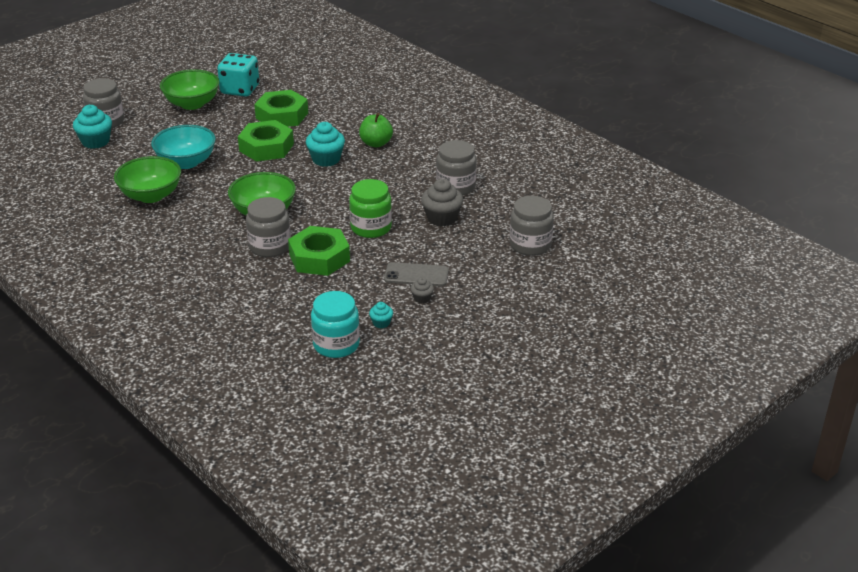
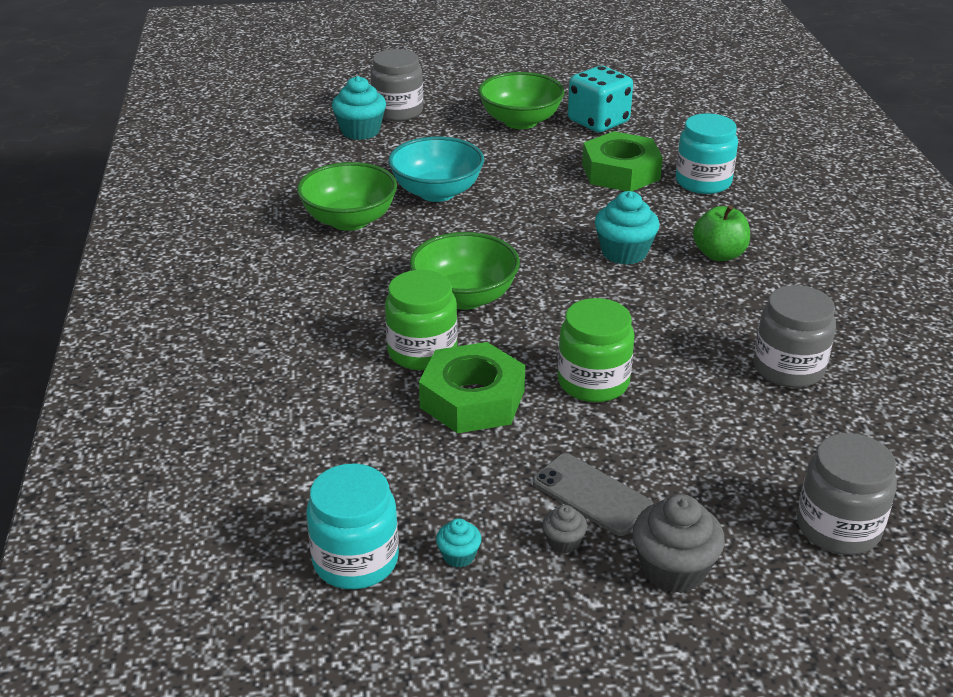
camera: 35 degrees right, 0 degrees up
green nut [238,120,294,162] -> none
grey jar [246,197,291,257] -> green jar [385,270,458,370]
grey cupcake [421,179,463,227] -> grey cupcake moved to [633,494,725,593]
none -> turquoise jar [676,113,738,194]

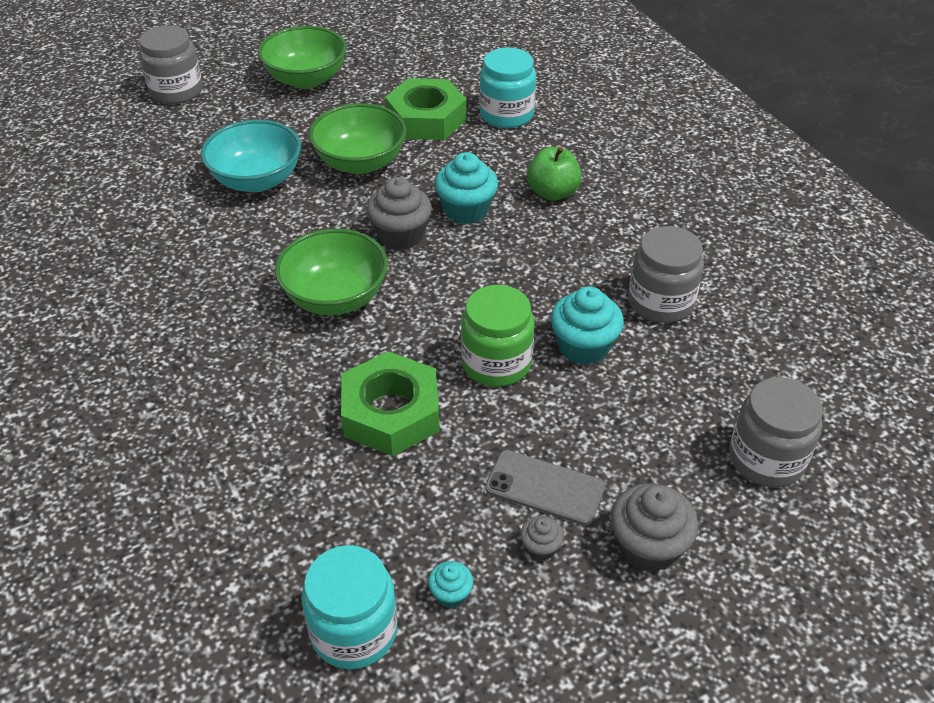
camera: 20 degrees left, 10 degrees up
green bowl [297,162,397,231] -> green bowl moved to [309,103,407,174]
turquoise cupcake [332,76,386,140] -> turquoise cupcake moved to [551,286,624,365]
green jar [385,270,458,370] -> none
turquoise dice [568,66,633,132] -> none
none -> grey cupcake [367,177,432,250]

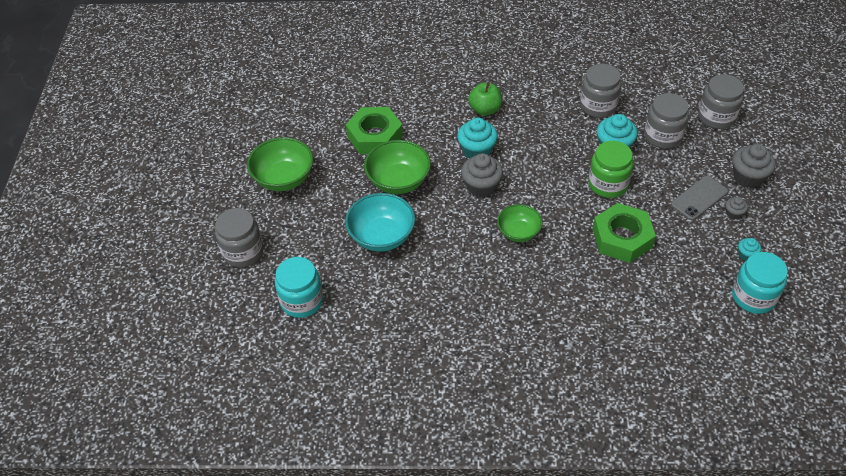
camera: 60 degrees left, 5 degrees up
green bowl [275,228,388,315] -> green bowl [497,204,542,242], size x0.65
turquoise jar [479,47,536,128] -> turquoise jar moved to [275,257,323,318]
none -> grey jar [644,93,689,149]

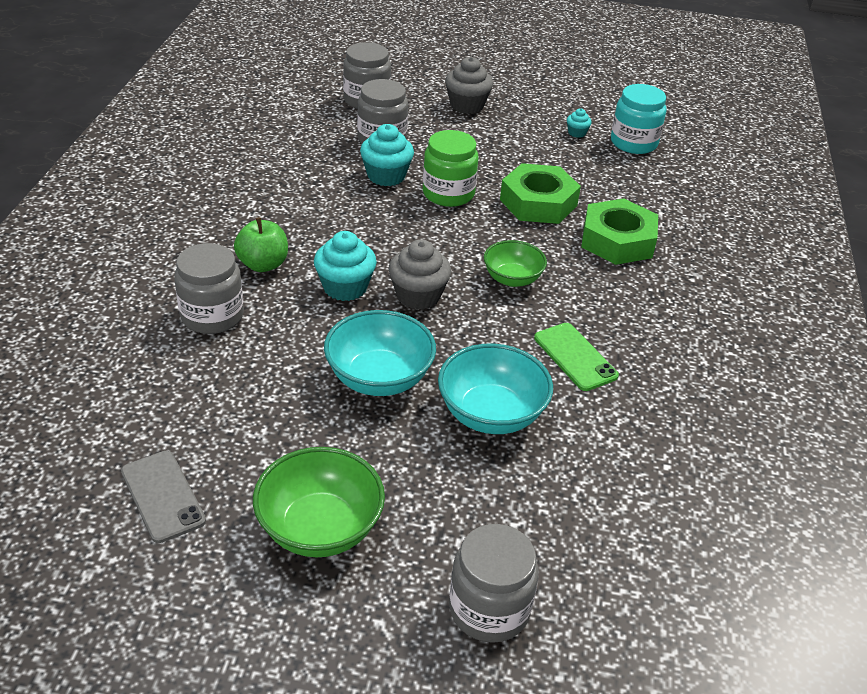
camera: 85 degrees left, 10 degrees down
turquoise jar [275,257,323,318] -> none
green nut [346,107,403,154] -> green nut moved to [581,198,658,265]
green bowl [364,140,431,194] -> turquoise bowl [324,310,436,396]
grey jar [580,64,621,118] -> grey jar moved to [174,243,244,334]
grey phone [671,176,728,220] -> grey phone moved to [121,451,206,543]
grey cupcake [725,197,748,219] -> none
none -> green phone [534,323,619,391]

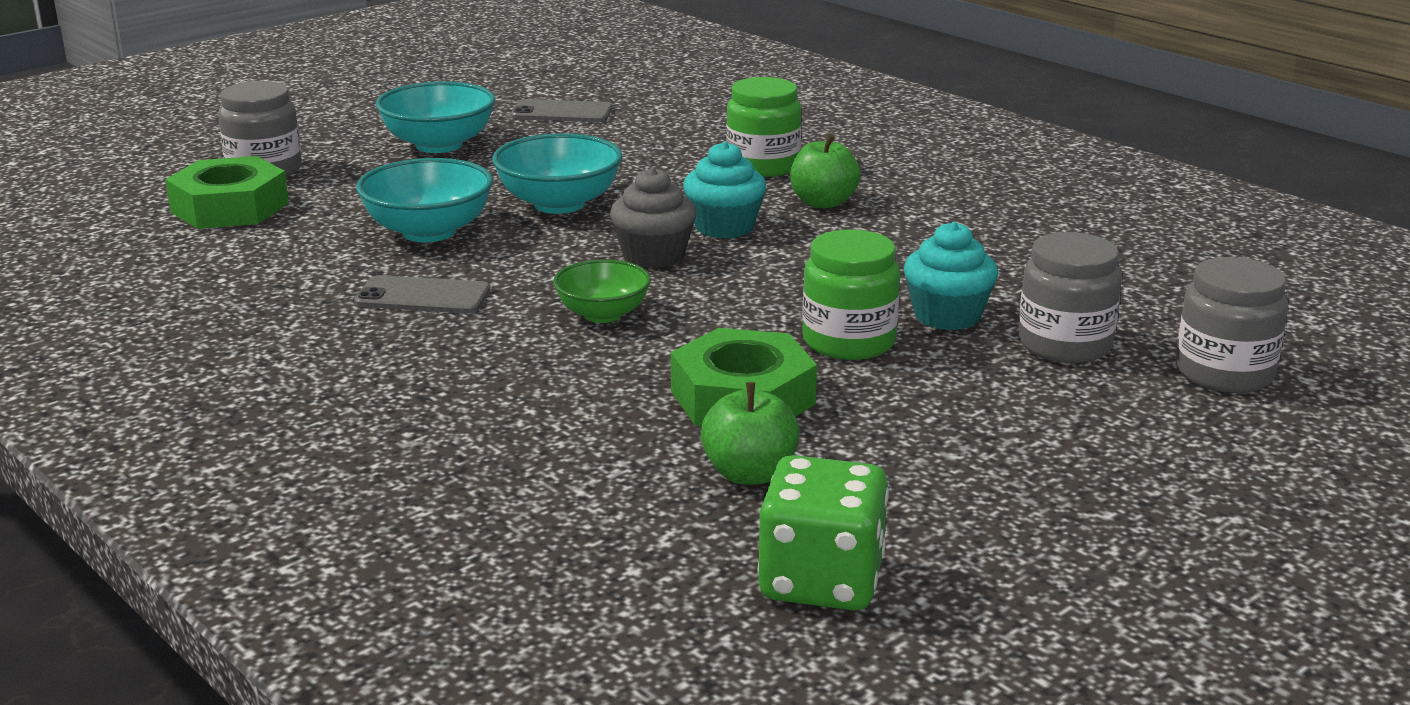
camera: 130 degrees right, 15 degrees down
grey jar [174,243,244,334] -> green jar [726,77,801,177]
green bowl [253,447,385,558] -> turquoise bowl [376,81,495,153]
grey cupcake [445,57,493,114] -> none
green phone [534,323,619,391] -> grey phone [354,275,490,314]
turquoise cupcake [567,108,592,138] -> none
green nut [581,198,658,265] -> green nut moved to [165,156,289,229]
turquoise jar [611,84,666,154] -> green dice [758,455,889,611]
none -> green apple [701,382,800,485]

